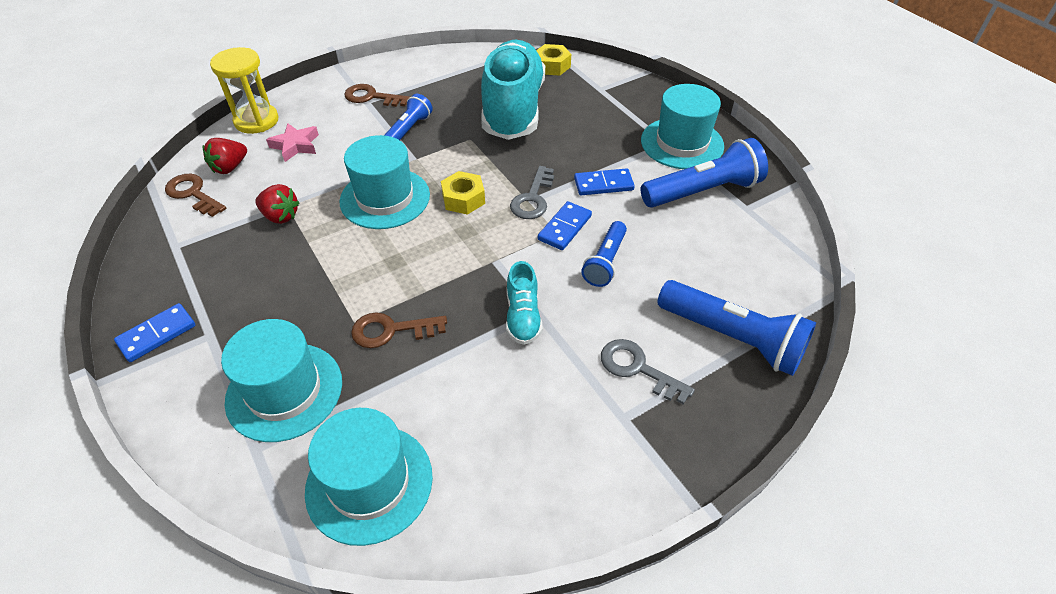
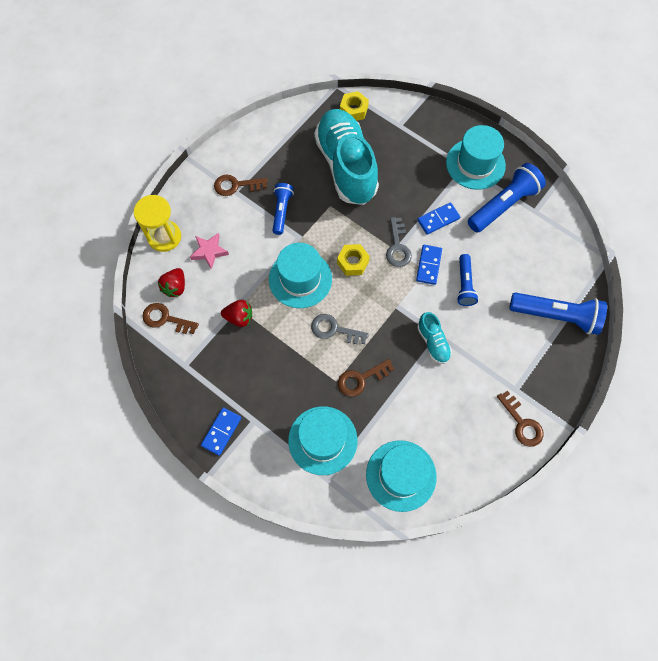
camera: 20 degrees left, 20 degrees up
grey key [601,339,695,405] -> grey key moved to [311,314,369,344]
none -> brown key [497,391,544,447]

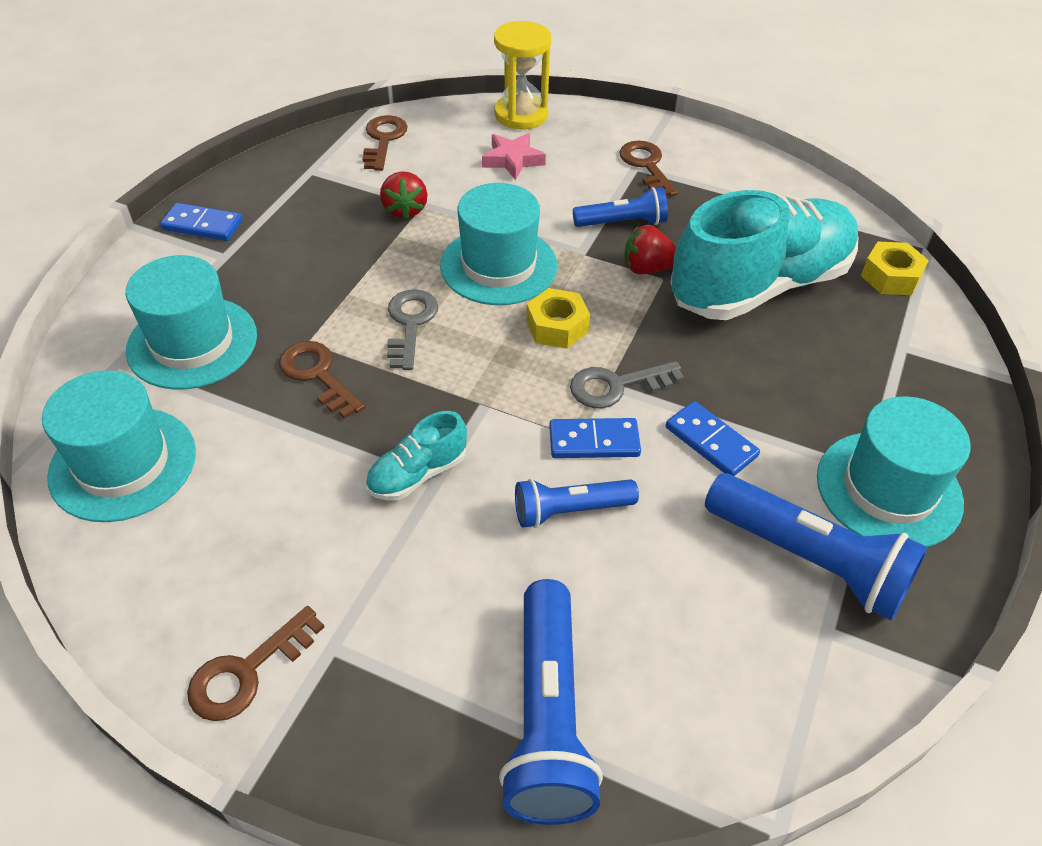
camera: 75 degrees right, 20 degrees down
red strawberry [158,268,185,297] -> red strawberry moved to [625,225,676,274]

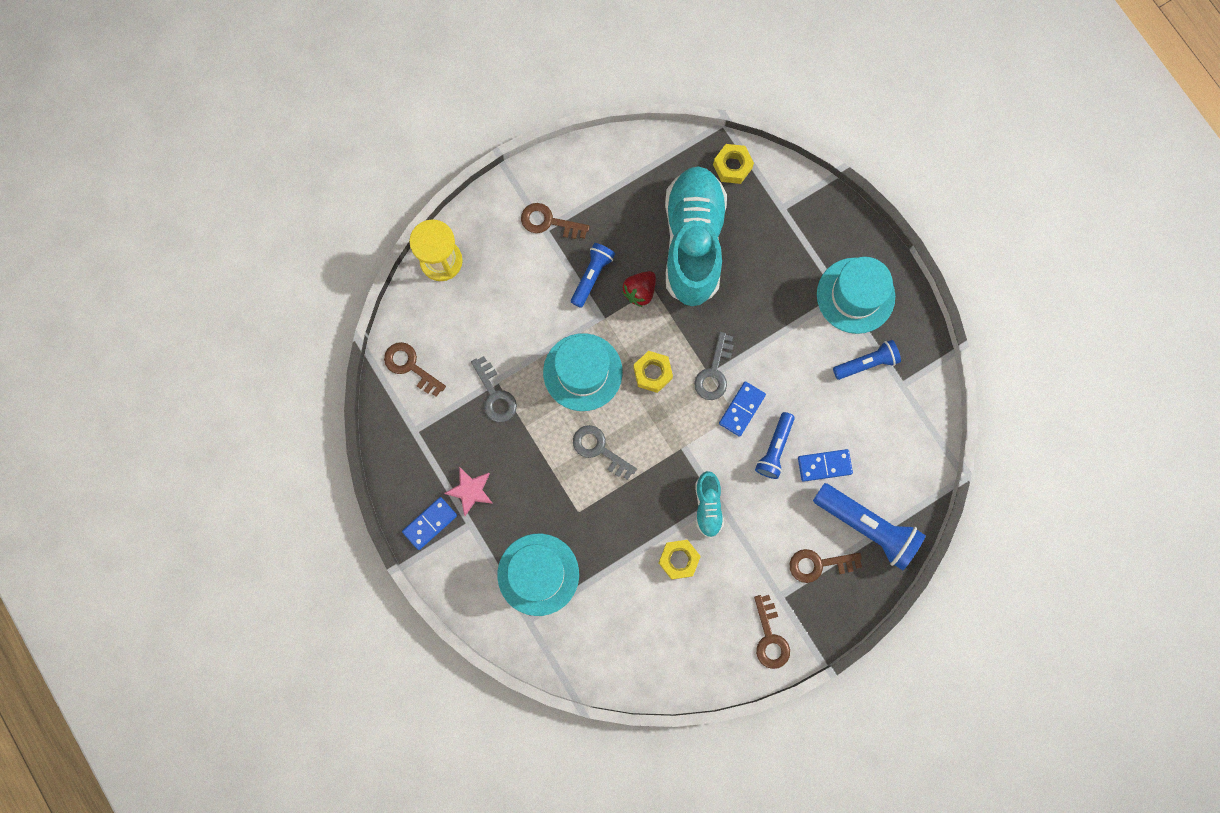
camera: 55 degrees left, 30 degrees up
turquoise hat [42,370,196,522] -> none
brown key [279,341,365,419] -> brown key moved to [790,549,862,583]
red strawberry [380,171,427,219] -> grey key [471,356,517,422]
pink star [482,133,546,180] -> pink star moved to [444,467,493,516]
blue domino [666,401,760,476] -> blue domino moved to [798,449,853,482]
blue flashlight [705,473,928,621] -> blue flashlight [833,340,901,380], size x0.60
none -> yellow nut [659,540,701,580]

